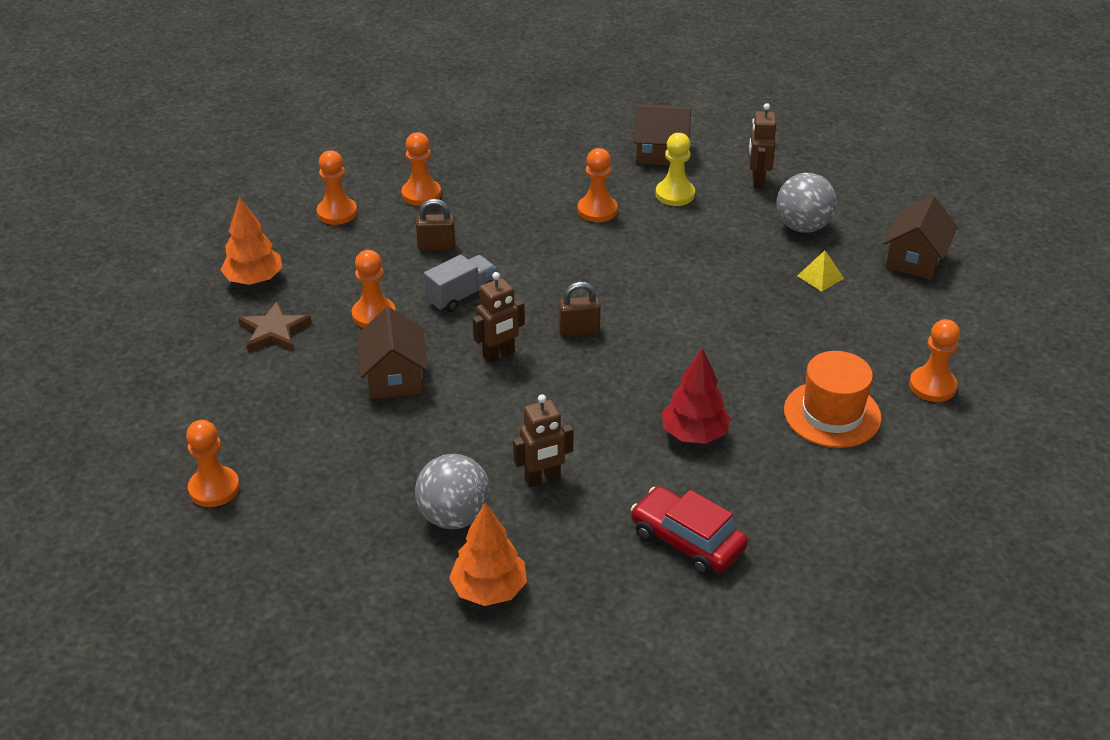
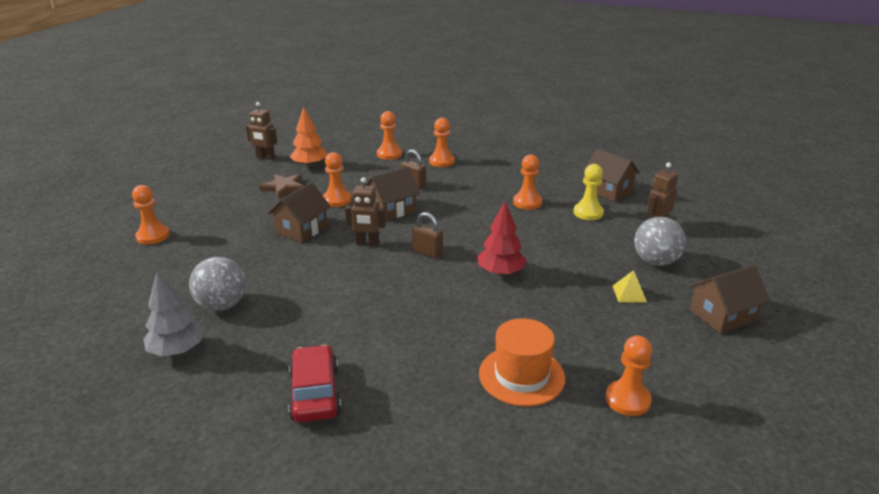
camera: 40 degrees right, 10 degrees down
grey truck [424,255,496,312] -> brown house [365,167,420,221]
orange tree [449,503,527,606] -> grey tree [143,272,204,357]
brown robot [513,394,573,488] -> brown robot moved to [246,102,277,160]
red tree [662,348,731,444] -> red tree moved to [477,202,526,276]

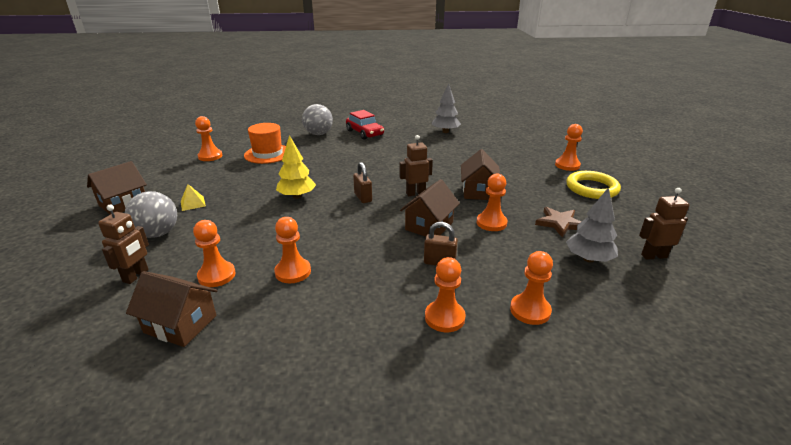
camera: 155 degrees right, 0 degrees up
grey ball [189,257,246,311] -> grey ball moved to [302,104,333,135]
orange tree [290,106,327,167] -> grey tree [566,187,618,262]
brown padlock [412,212,443,258] -> brown padlock turned 60 degrees clockwise [353,162,372,203]
red tree [477,202,526,276] -> yellow tree [276,135,316,199]
yellow pawn [573,164,604,220] -> orange pawn [193,220,236,287]
none -> yellow ring [566,171,621,199]

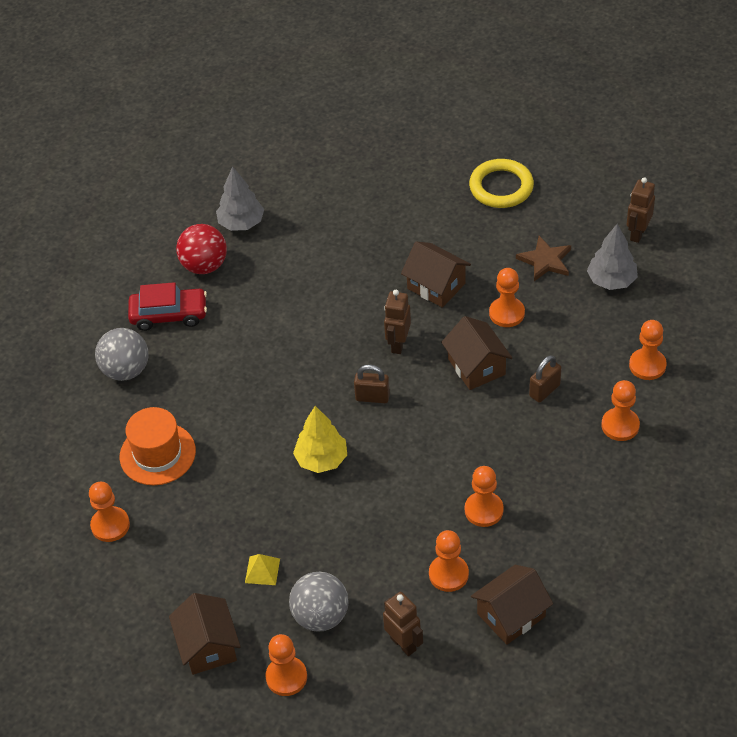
camera: 55 degrees left, 20 degrees up
orange pawn [555,124,583,171] -> orange pawn moved to [265,634,307,696]
none -> red ball [176,224,227,274]

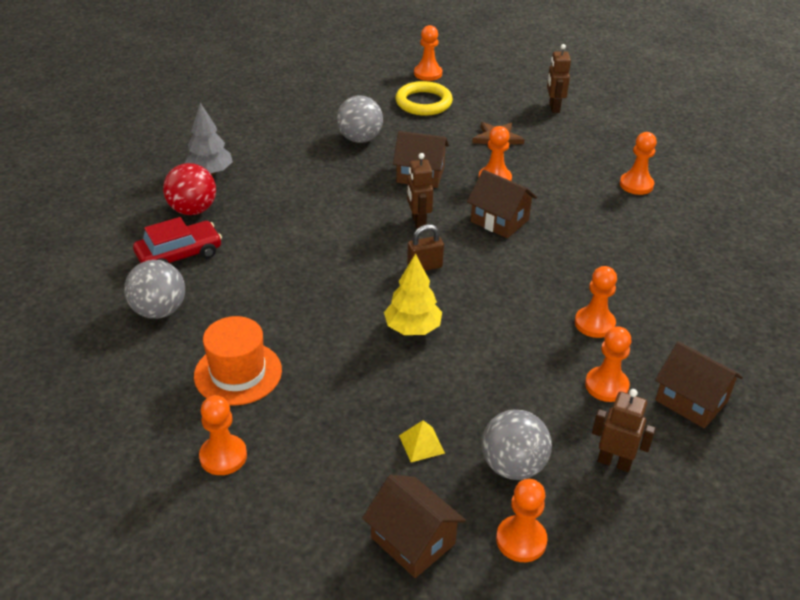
camera: 30 degrees left, 10 degrees down
brown house [471,565,553,645] -> brown house turned 75 degrees counterclockwise [655,341,743,428]
brown padlock [529,355,561,403] -> none
grey tree [587,224,638,290] -> none
orange pawn [602,380,640,441] -> orange pawn moved to [414,25,442,81]
none -> grey ball [337,95,383,143]

